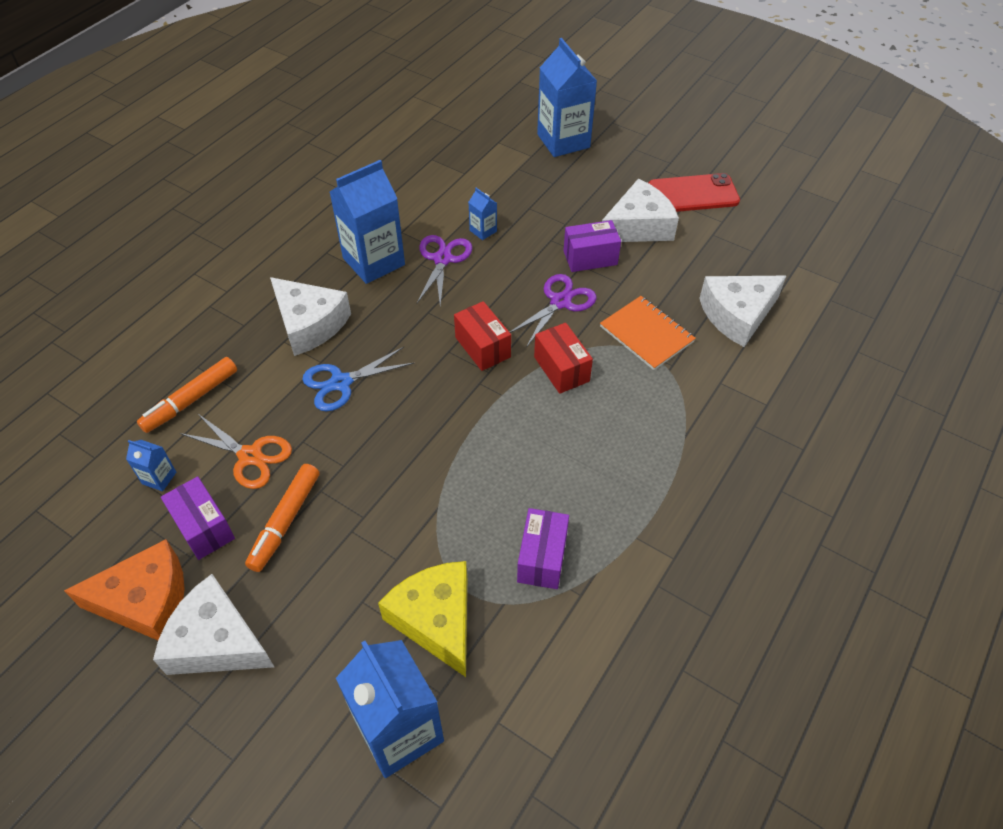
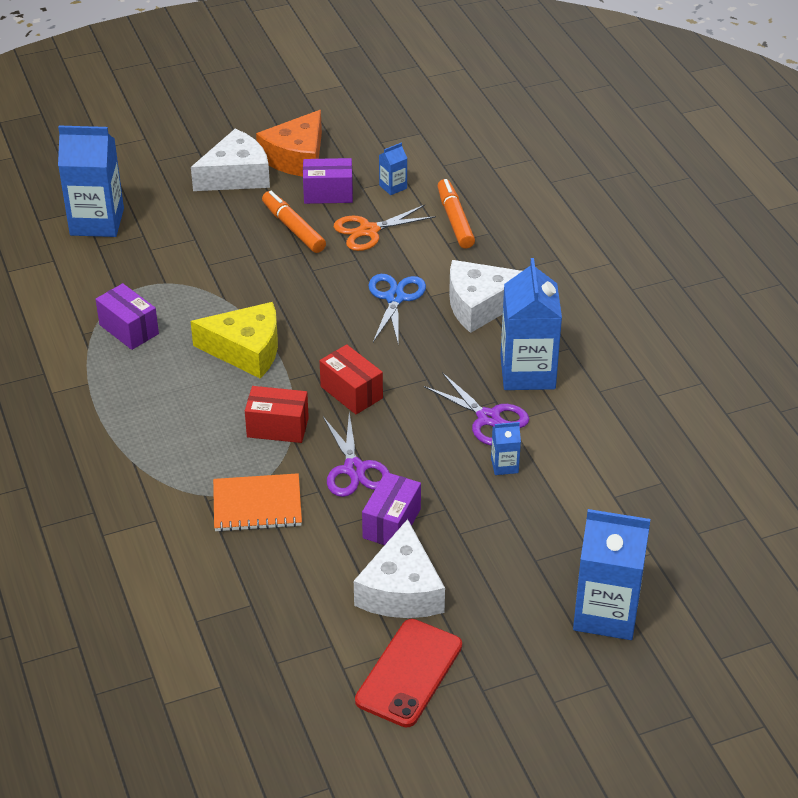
camera: 125 degrees right, 10 degrees down
yellow cheese [378,561,467,677] -> yellow cheese moved to [191,302,278,379]
red box [454,301,511,371] -> red box turned 45 degrees clockwise [320,344,383,414]
white cheese [699,276,786,347] -> none

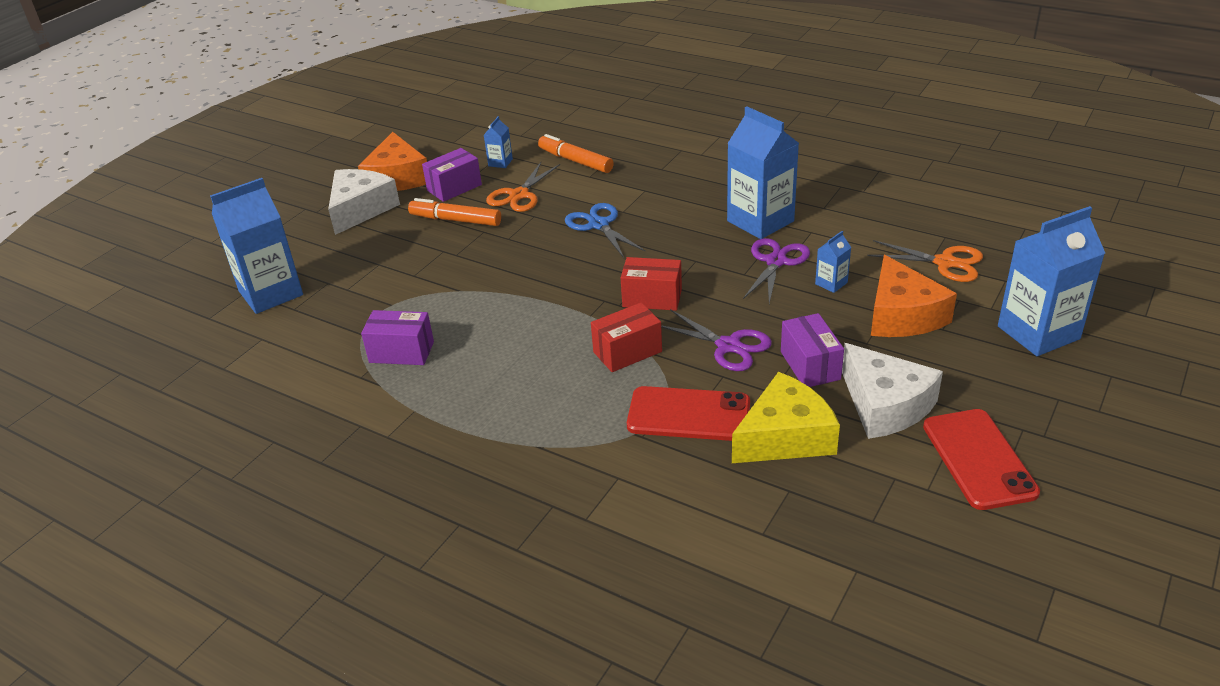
camera: 35 degrees left, 5 degrees down
yellow cheese [191,302,278,379] -> yellow cheese moved to [732,372,840,463]
orange notebook [213,473,302,532] -> red phone [627,386,750,441]
purple scissors [424,372,530,445] -> purple scissors turned 75 degrees counterclockwise [743,238,810,304]
white cheese [449,260,522,333] -> none
none -> orange scissors [868,240,983,282]
none -> orange cheese [871,255,957,337]

